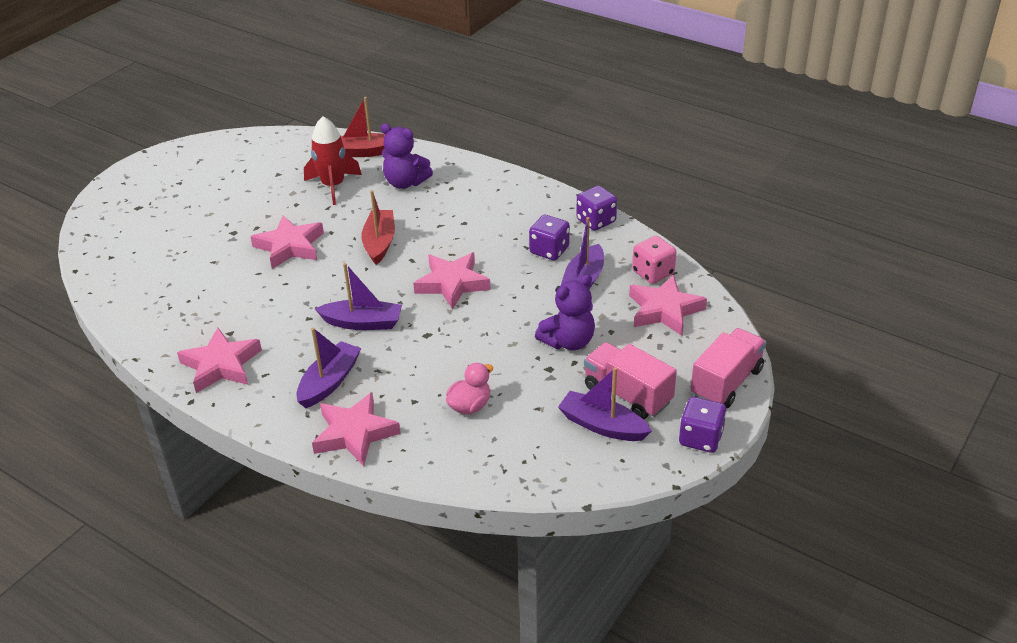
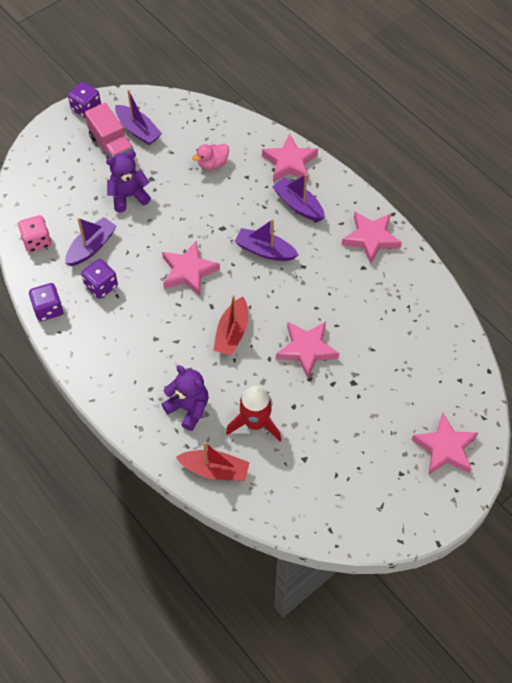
camera: 165 degrees left, 20 degrees up
purple boat [296,328,362,408] -> purple boat turned 90 degrees clockwise [272,174,325,221]
pink star [629,275,707,336] -> pink star moved to [412,413,479,475]
pink truck [691,328,766,408] -> none

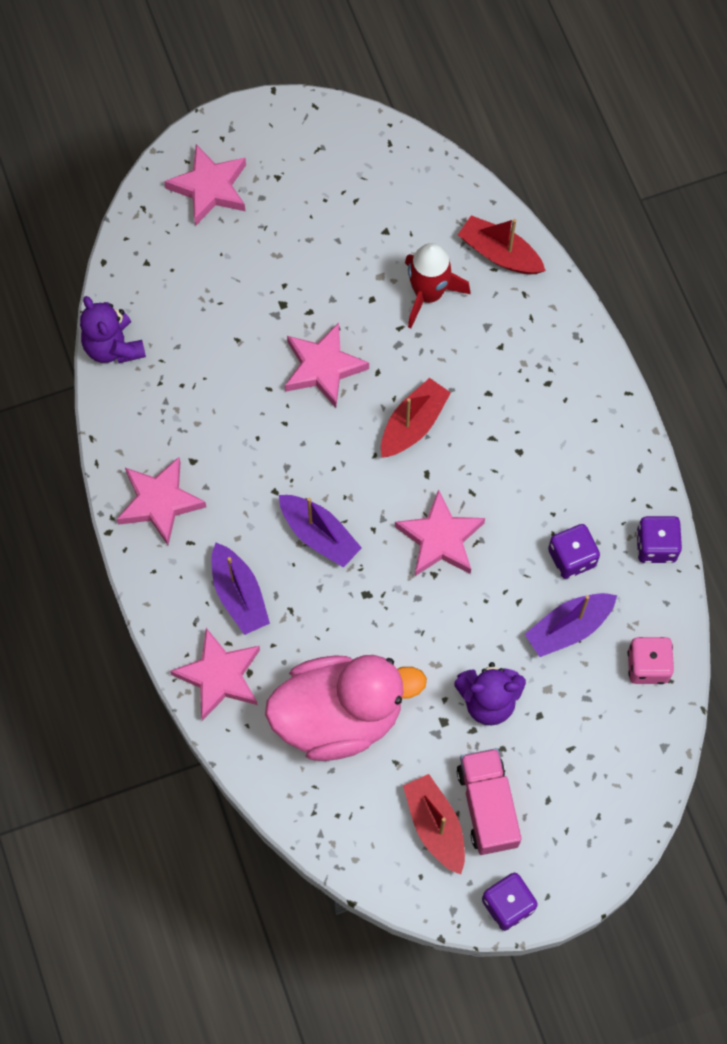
camera: 160 degrees left, 10 degrees up
purple boat [115,90,162,145] -> red boat [403,774,465,875]
purple teddy bear [162,365,209,431] -> purple teddy bear moved to [80,296,146,363]
pink duck [192,144,229,170] -> pink duck [265,655,427,761], size x2.39

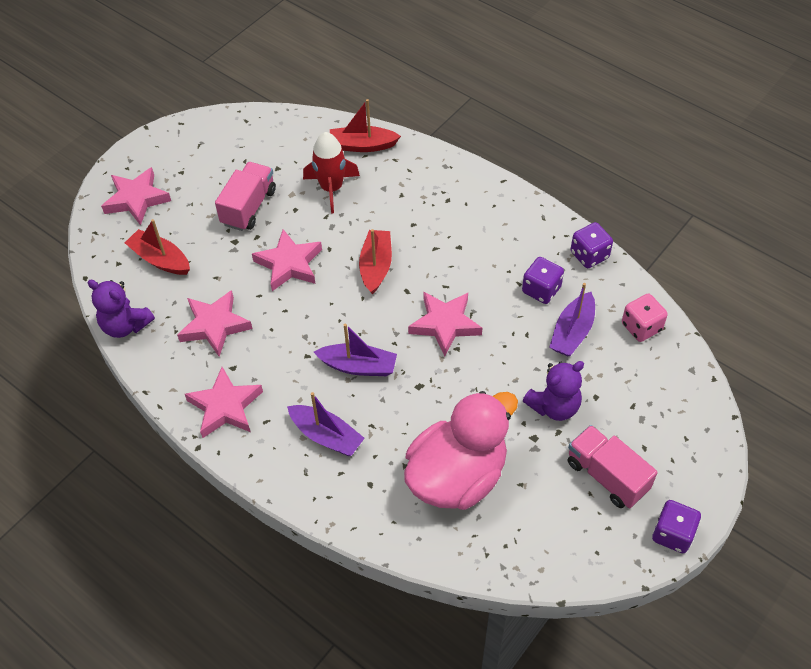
camera: 30 degrees left, 15 degrees down
pink star [170,628,260,721] -> pink star moved to [177,290,253,357]
red boat [403,774,465,875] -> red boat moved to [125,219,190,275]
none -> pink truck [215,162,276,231]

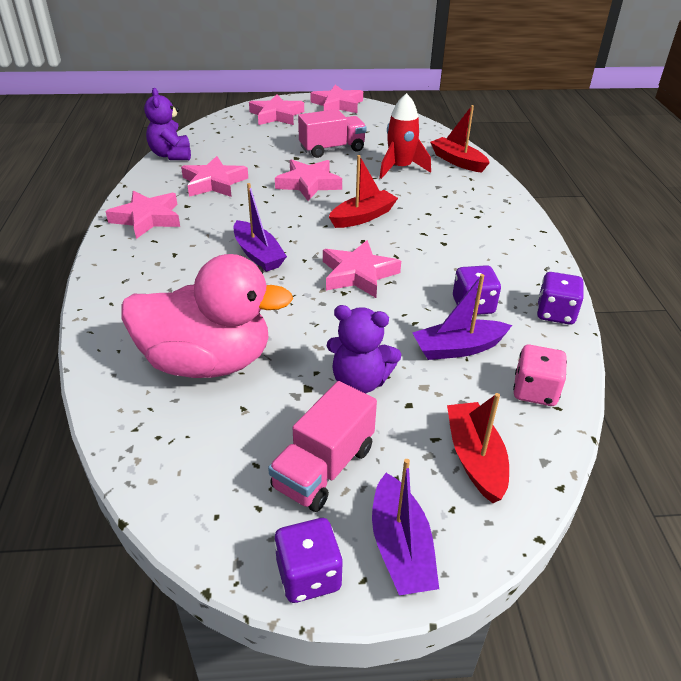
camera: 45 degrees right, 15 degrees down
red boat [125,219,190,275] -> red boat moved to [447,393,509,503]
purple boat [287,392,365,456] -> purple boat moved to [372,459,439,595]
pink truck [568,425,658,508] -> pink truck turned 150 degrees counterclockwise [268,381,377,512]
none -> pink star [311,85,363,113]

